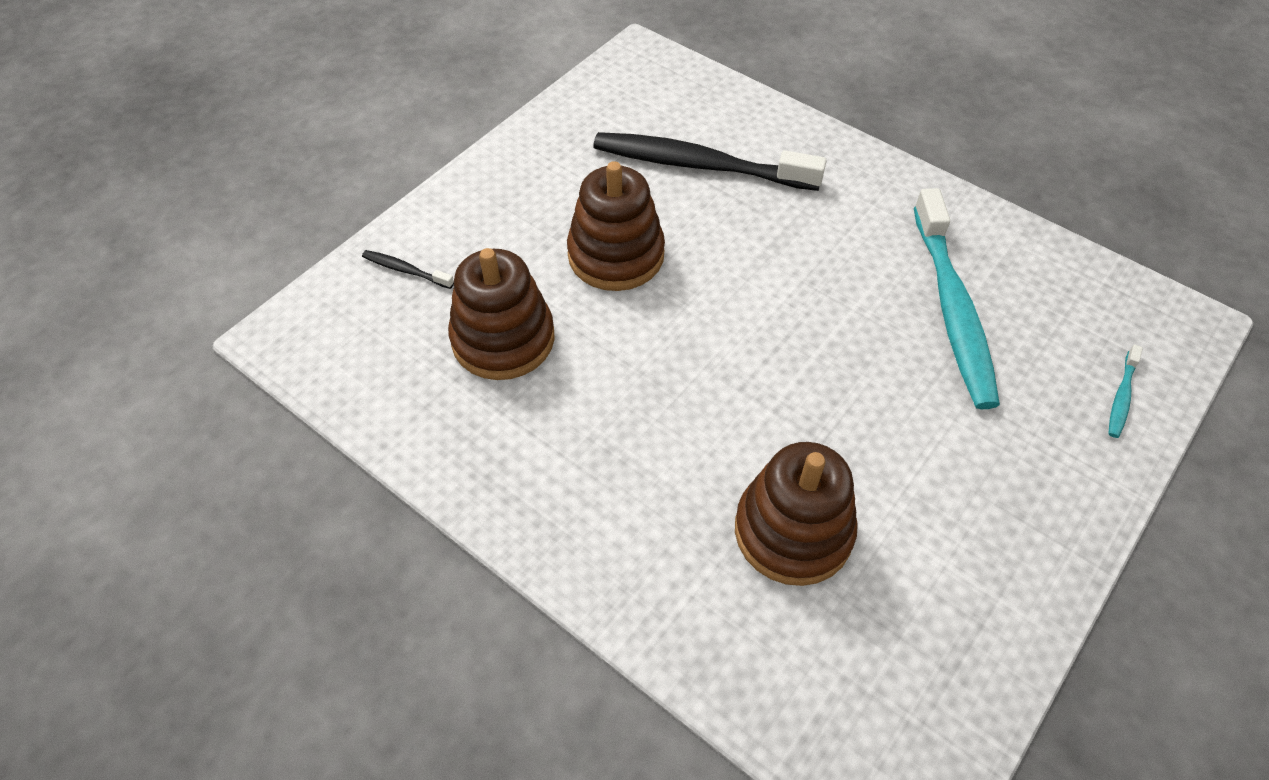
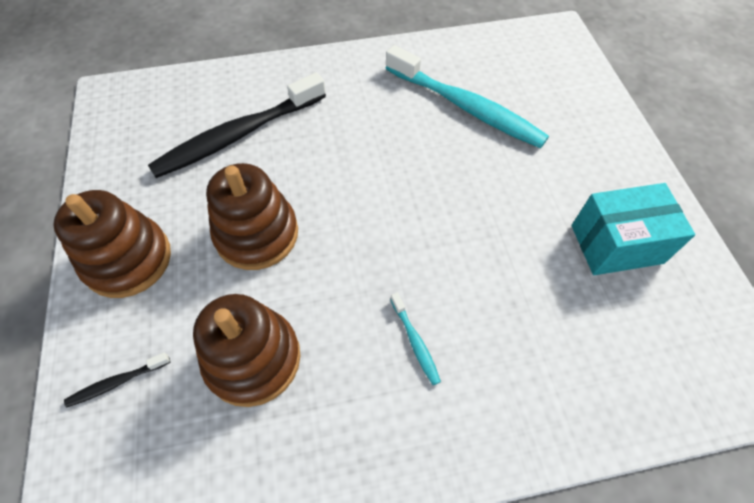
camera: 50 degrees left, 5 degrees up
brown stacking toy [735,442,858,586] -> brown stacking toy moved to [53,190,171,298]
turquoise toothbrush [1108,345,1143,438] -> turquoise toothbrush moved to [390,293,441,385]
none -> turquoise box [571,183,695,275]

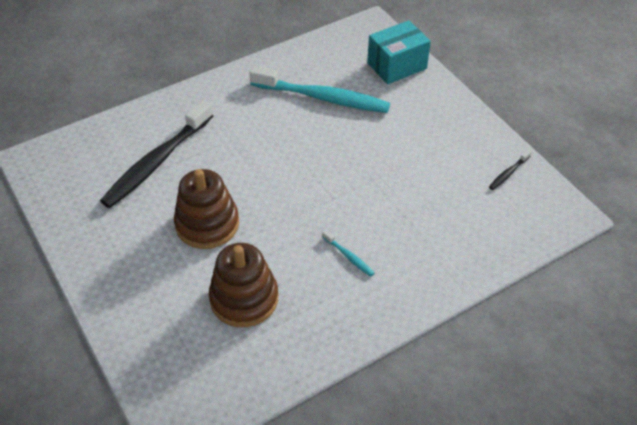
camera: 20 degrees left, 10 degrees down
brown stacking toy [53,190,171,298] -> none
black toothbrush [64,353,170,408] -> black toothbrush moved to [489,149,531,190]
turquoise box [571,183,695,275] -> turquoise box moved to [367,20,431,84]

